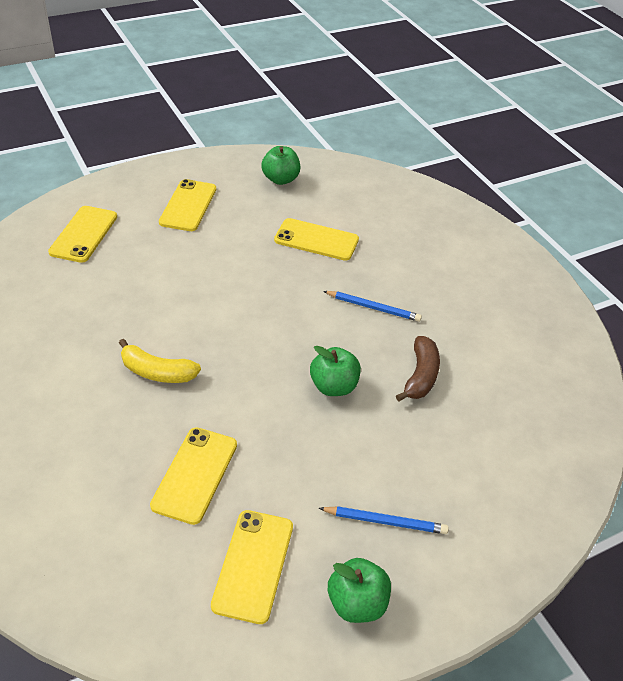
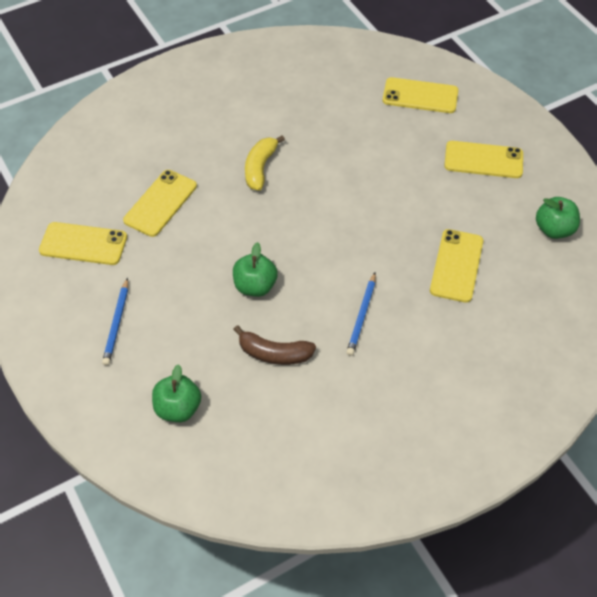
camera: 90 degrees right, 10 degrees up
yellow phone [150,427,237,525] -> yellow phone turned 75 degrees counterclockwise [123,170,197,237]
green apple [328,558,391,623] -> green apple moved to [152,364,201,422]

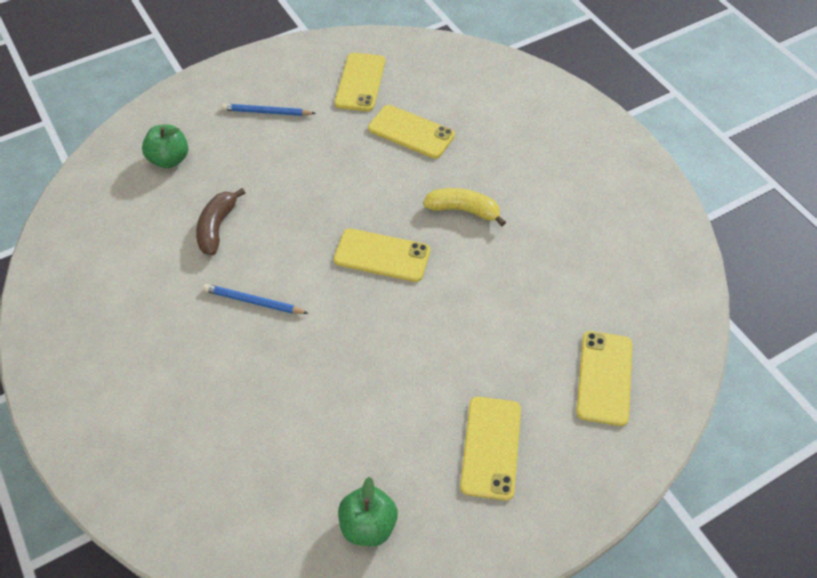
camera: 90 degrees right, 0 degrees up
green apple [233,242,278,297] -> none
yellow phone [430,229,483,303] -> yellow phone moved to [334,228,430,282]

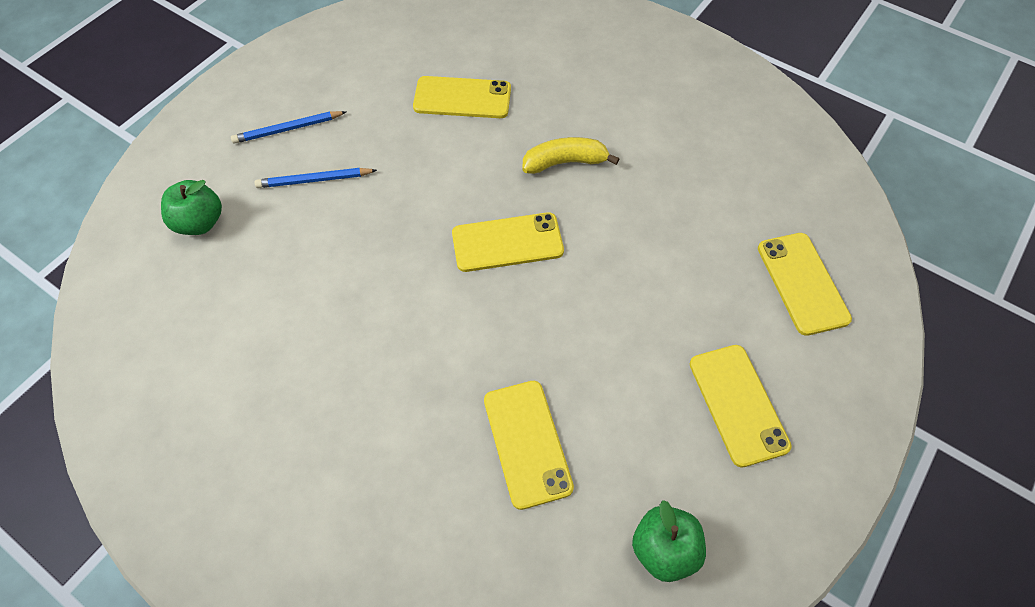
camera: 25 degrees left, 5 degrees up
brown banana [196,188,245,255] -> none
blue pencil [203,284,309,314] -> blue pencil moved to [255,168,377,188]
yellow phone [335,53,385,111] -> yellow phone moved to [484,381,574,510]

